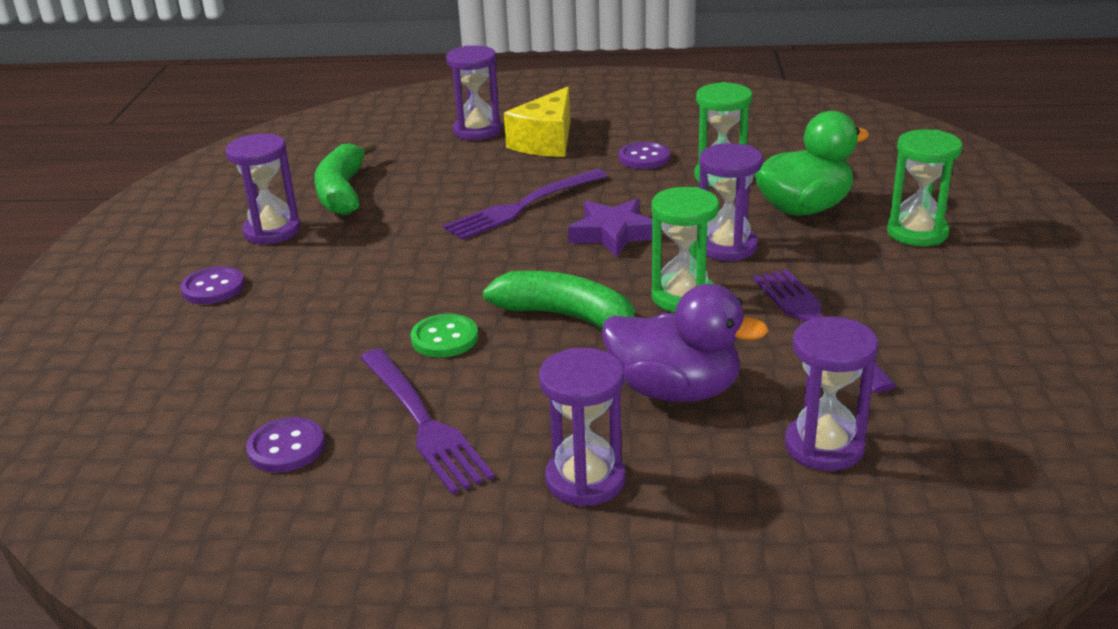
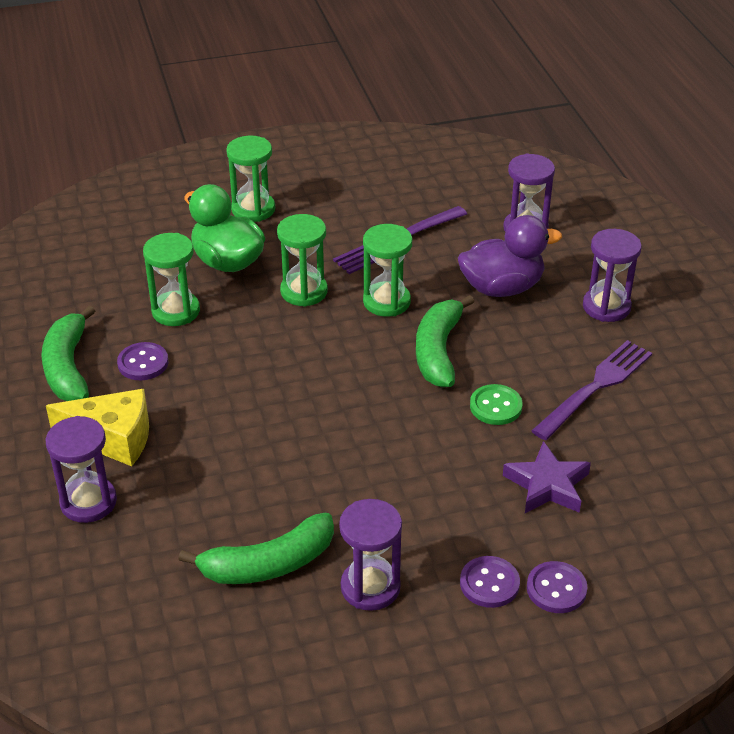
camera: 110 degrees left, 10 degrees up
purple button [246,417,325,473] -> purple button moved to [527,561,588,613]
purple fork [443,169,607,240] -> none
purple star [568,199,652,257] -> purple star moved to [503,441,591,513]
purple duck [602,284,769,402] -> purple duck turned 75 degrees clockwise [458,215,562,297]
purple hourglass [700,143,763,261] -> green hourglass [277,214,328,307]
none -> green banana [41,306,95,401]

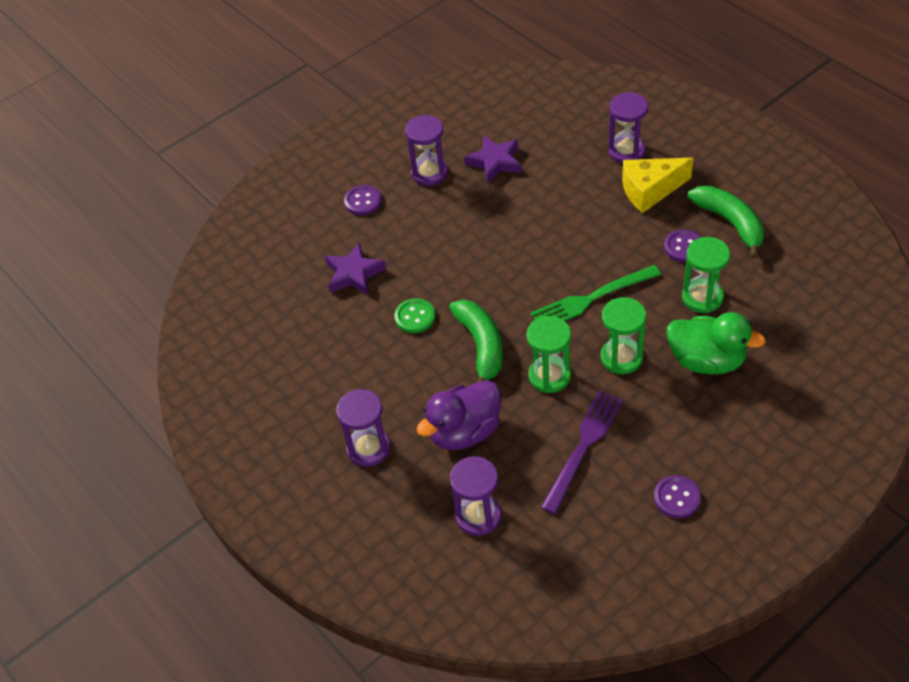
camera: 160 degrees right, 10 degrees up
green banana [178,513,334,584] -> purple star [464,135,521,183]
green hourglass [226,136,275,222] -> none
purple button [527,561,588,613] -> purple button moved to [654,475,701,518]
purple fork [531,340,652,440] -> none
none -> green fork [530,265,661,321]

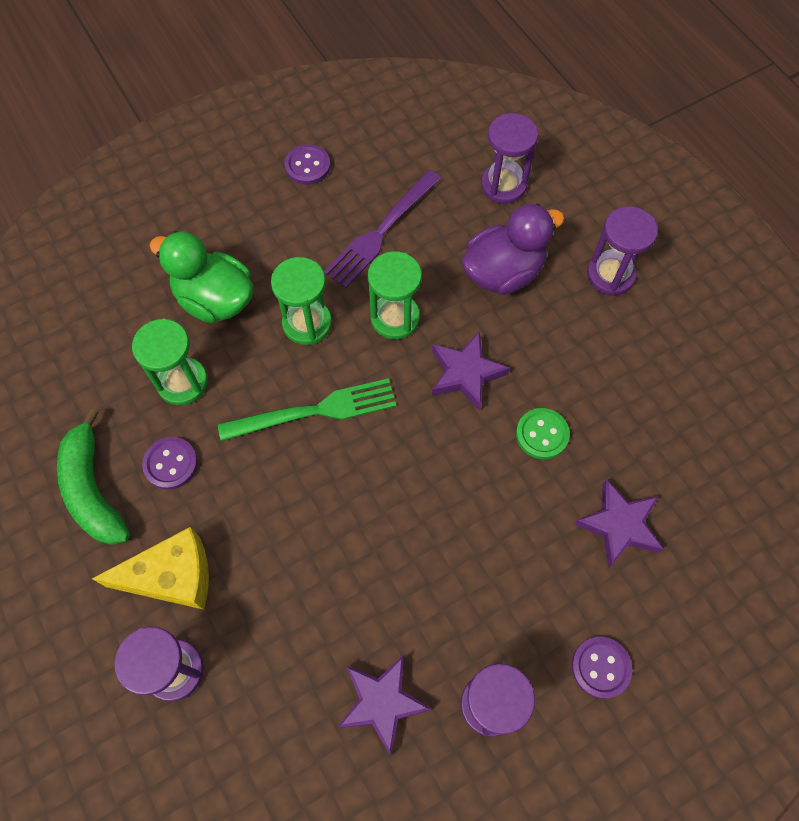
camera: 175 degrees left, 15 degrees up
green banana [449,300,503,382] -> purple star [432,332,510,411]

